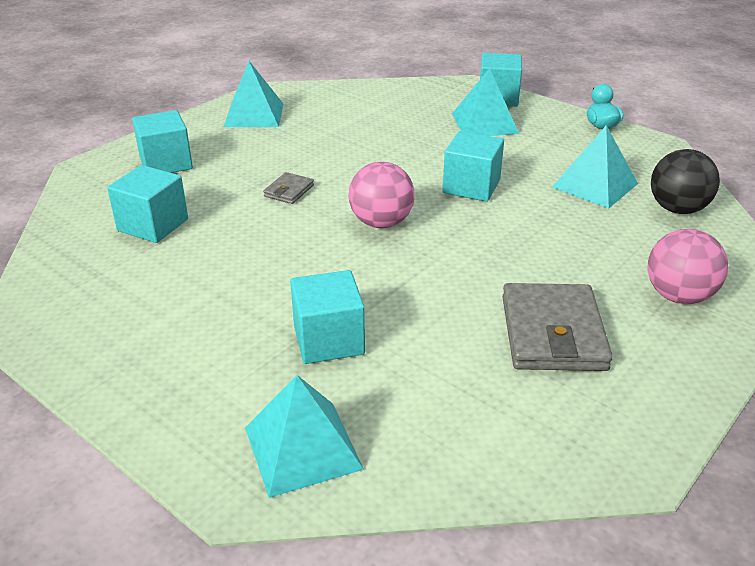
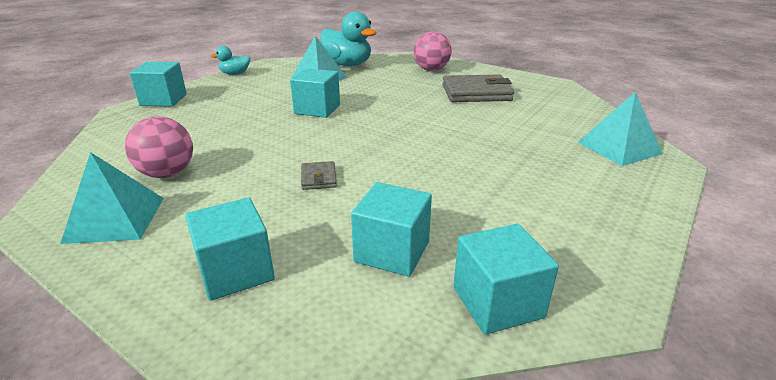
camera: 95 degrees left, 5 degrees down
grey wallet [263,172,314,204] -> grey wallet turned 60 degrees clockwise [301,161,337,190]
turquoise cube [290,270,365,364] -> turquoise cube moved to [454,224,559,335]
pink ball [348,162,415,228] -> pink ball moved to [125,116,193,178]
turquoise pyramid [452,68,519,136] -> none
black ball [651,149,720,214] -> turquoise duck [320,12,377,66]

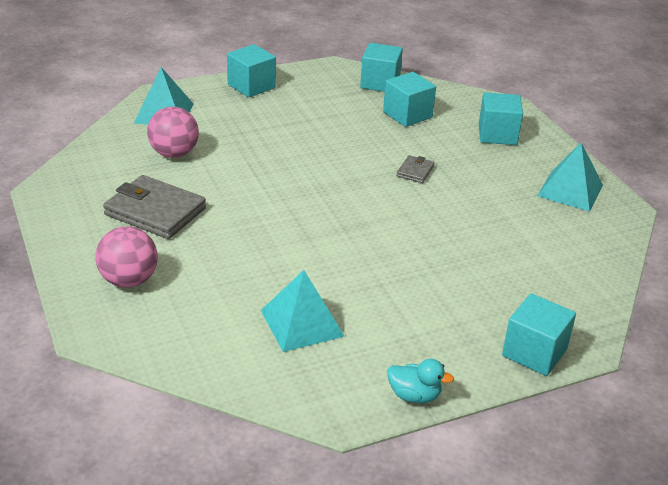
camera: 150 degrees left, 5 degrees up
pink ball [125,116,193,178] -> pink ball moved to [147,107,199,158]
turquoise cube [290,68,340,118] -> turquoise cube moved to [227,44,276,97]
turquoise duck [320,12,377,66] -> none

